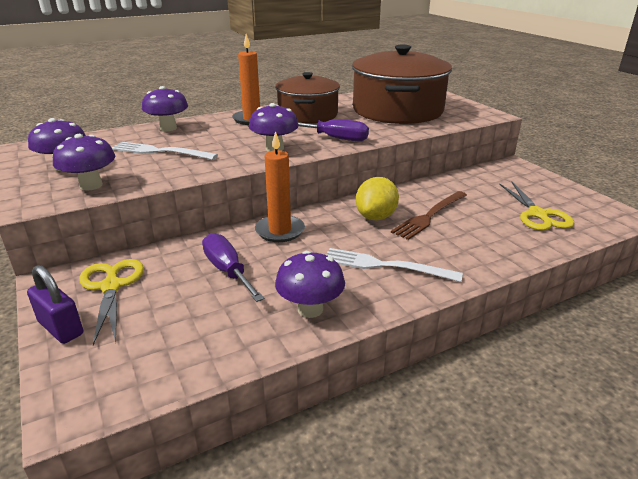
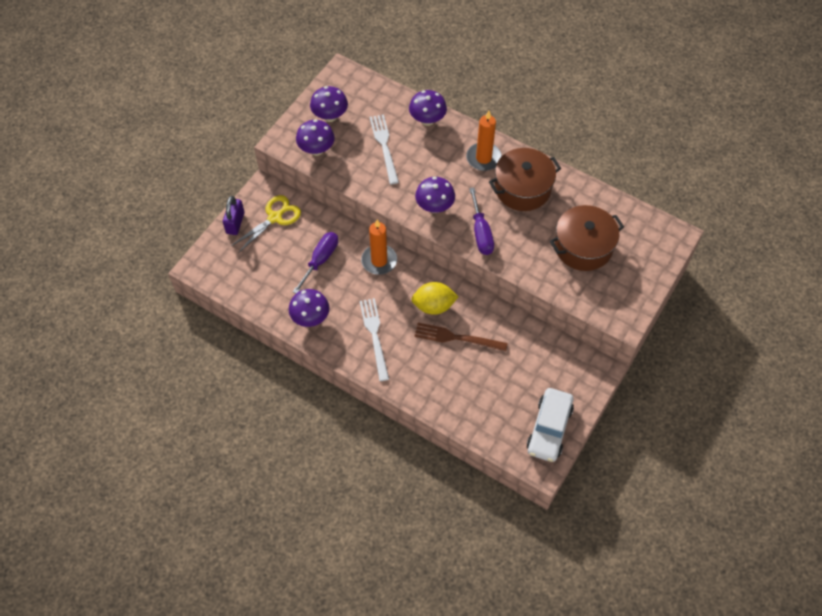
camera: 60 degrees right, 30 degrees up
brown pot [352,45,452,124] -> brown pot [550,205,624,271], size x0.65
yellow scissors [499,182,575,231] -> none
none -> white car [527,388,574,462]

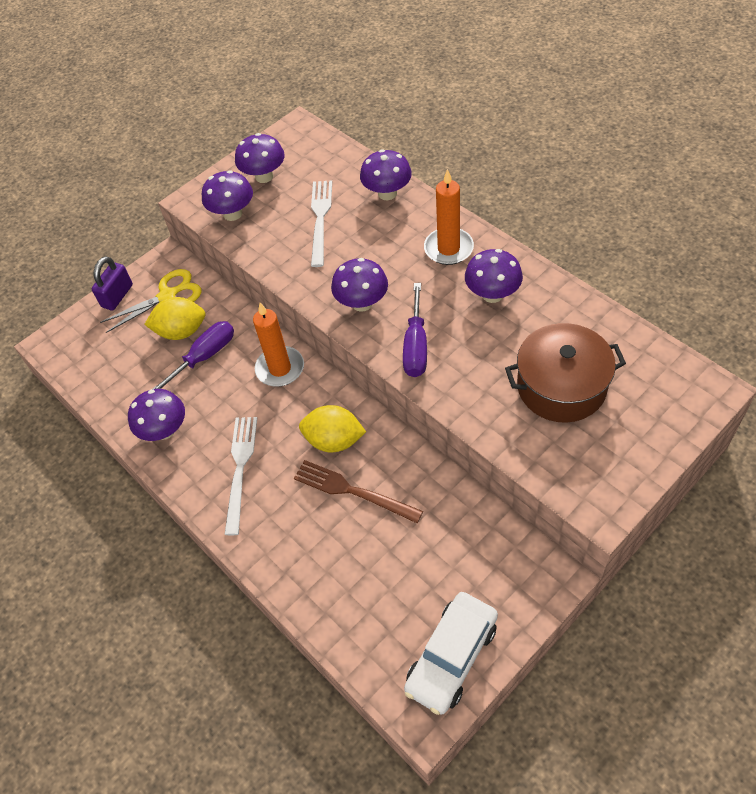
camera: 20 degrees right, 5 degrees down
brown pot [489,148,561,211] -> purple mushroom [465,249,523,303]
none -> yellow lemon [144,297,206,340]

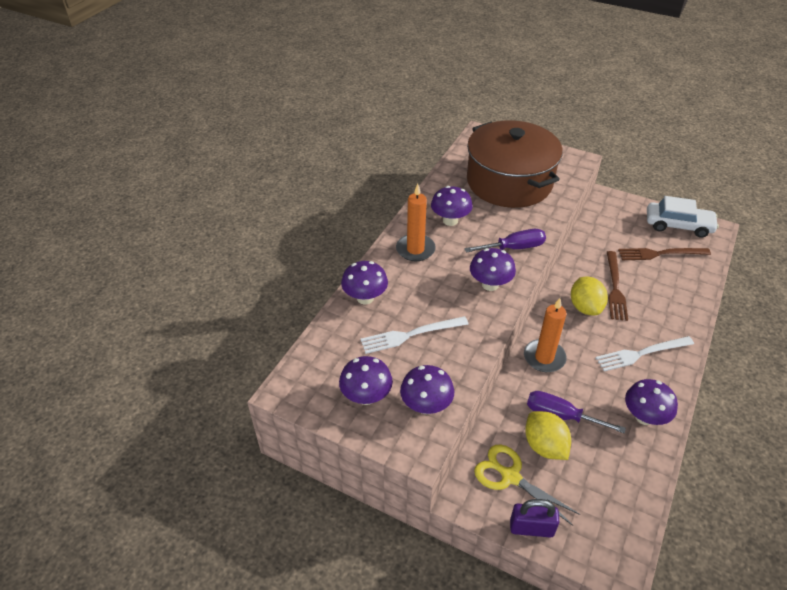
camera: 115 degrees left, 10 degrees down
brown pot [505,323,626,423] -> brown pot [467,120,563,208], size x1.55
none -> brown fork [618,248,711,260]

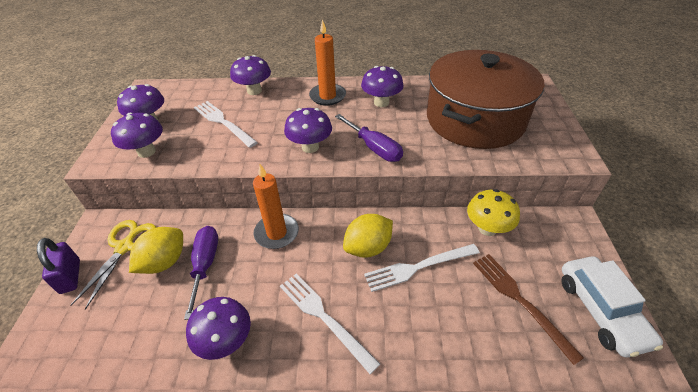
camera: 65 degrees right, 0 degrees up
brown fork [607,251,628,321] -> white fork [364,244,480,292]
none -> yellow mushroom [467,189,520,236]

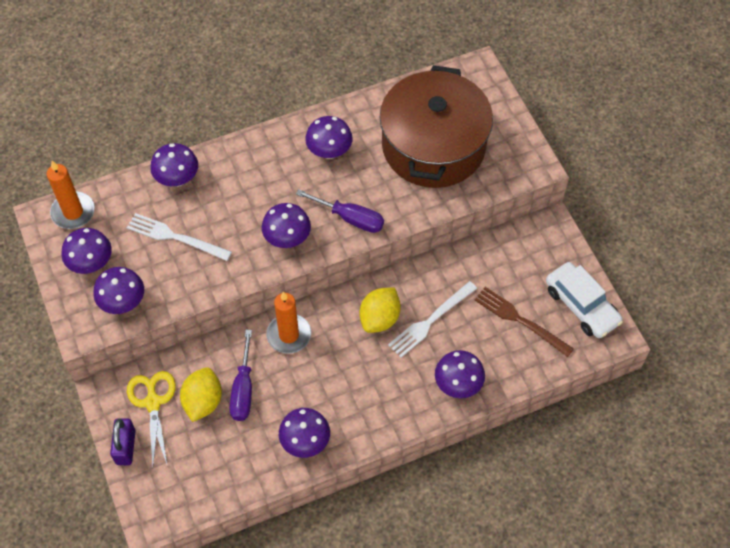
camera: 25 degrees left, 15 degrees up
purple padlock [37,238,80,294] -> purple padlock turned 45 degrees clockwise [110,418,136,465]
purple screwdriver [184,226,218,320] -> purple screwdriver turned 150 degrees counterclockwise [229,330,252,421]
white fork [280,274,380,374] -> none
orange candle [309,19,346,106] -> orange candle moved to [47,161,95,229]
yellow mushroom [467,189,520,236] -> none
none -> purple mushroom [435,350,485,398]

